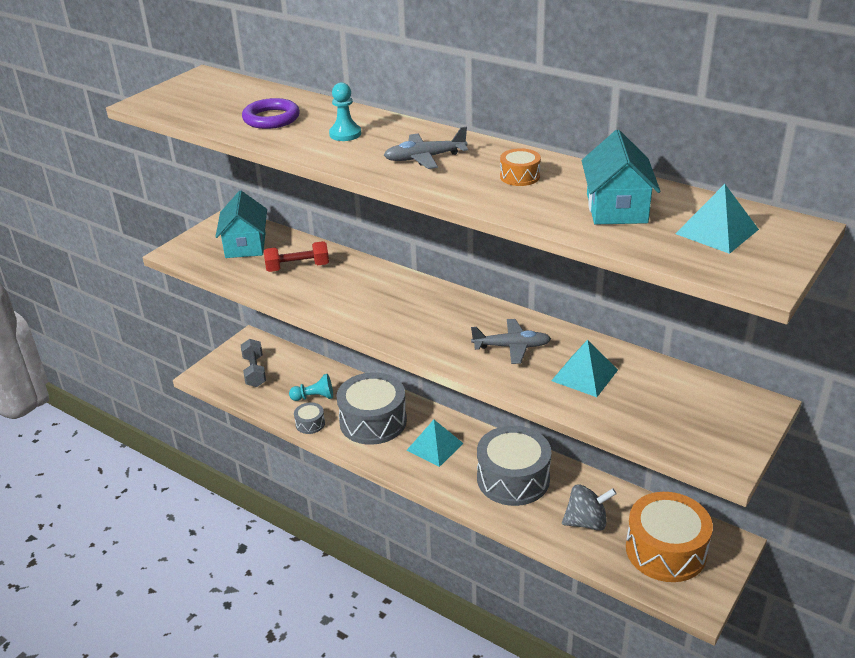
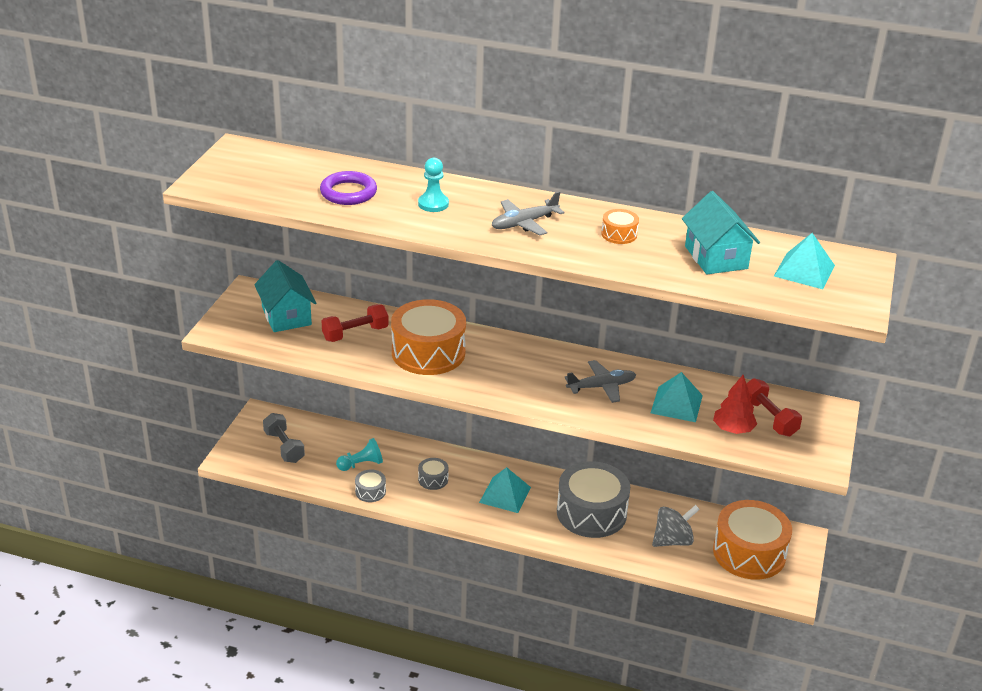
camera: 20 degrees left, 0 degrees up
grey drum [336,372,407,445] -> grey drum [418,458,449,490], size x0.44
none -> orange drum [391,299,466,375]
none -> red tree [713,375,757,434]
none -> red dumbbell [746,378,802,436]

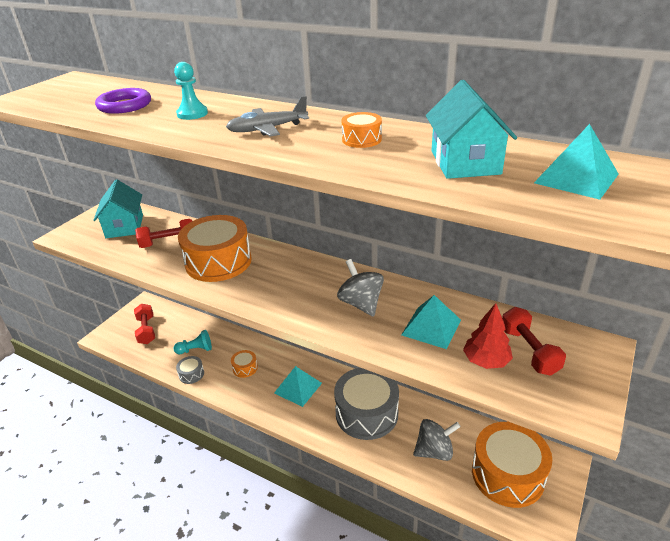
camera: 15 degrees right, 0 degrees up
grey dumbbell [263,413,305,463] -> red dumbbell [134,304,155,344]
grey drum [418,458,449,490] -> orange drum [231,350,258,378]
grey plane [565,360,636,403] -> grey spinning top [337,259,384,317]

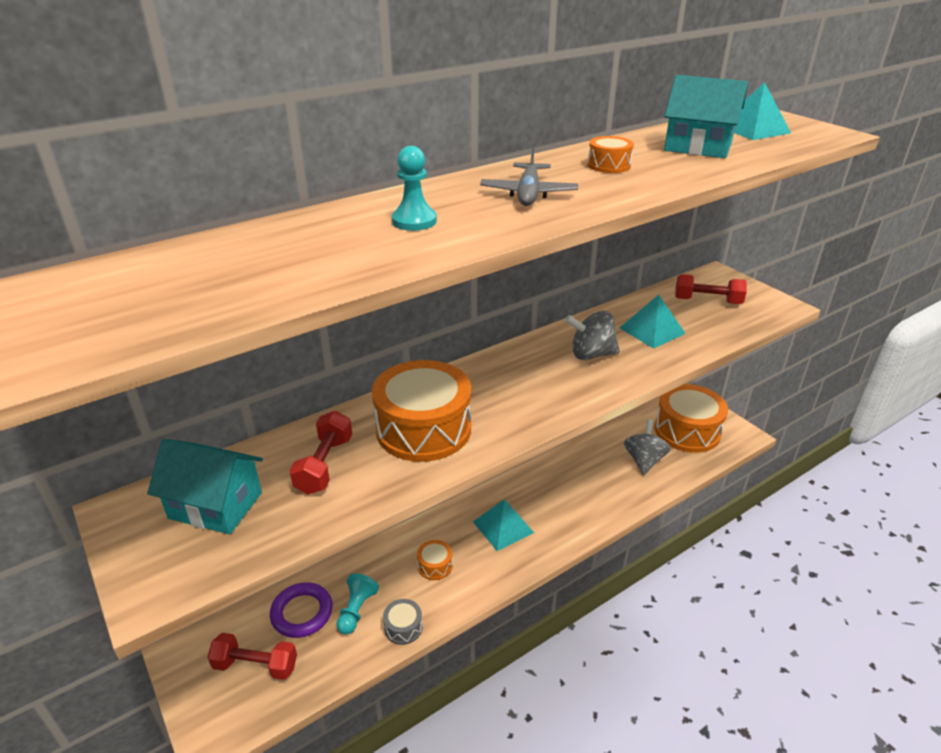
camera: 65 degrees left, 0 degrees up
purple ring [95,88,151,114] -> purple ring moved to [270,582,333,638]
grey drum [334,368,399,440] -> none
red tree [463,303,513,369] -> none

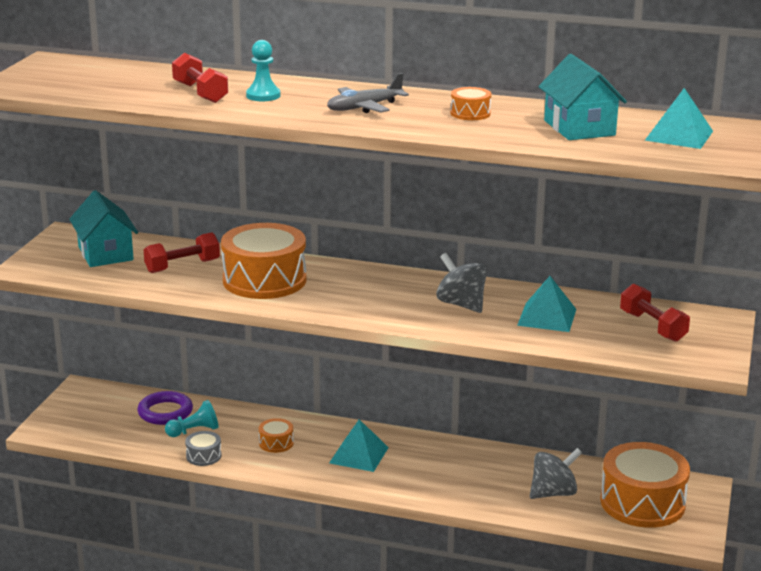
camera: 50 degrees right, 10 degrees down
red dumbbell [207,633,297,680] -> red dumbbell moved to [172,53,228,103]

